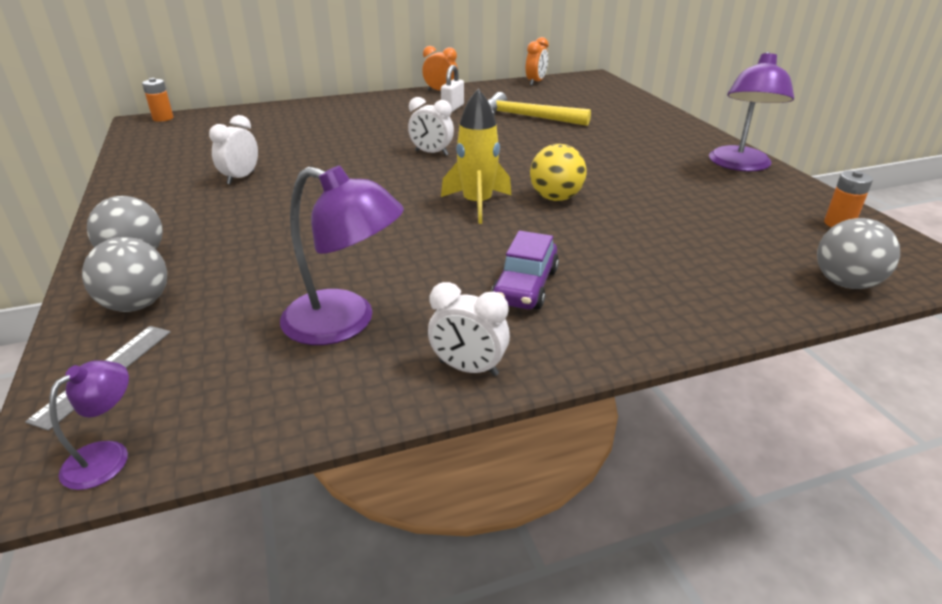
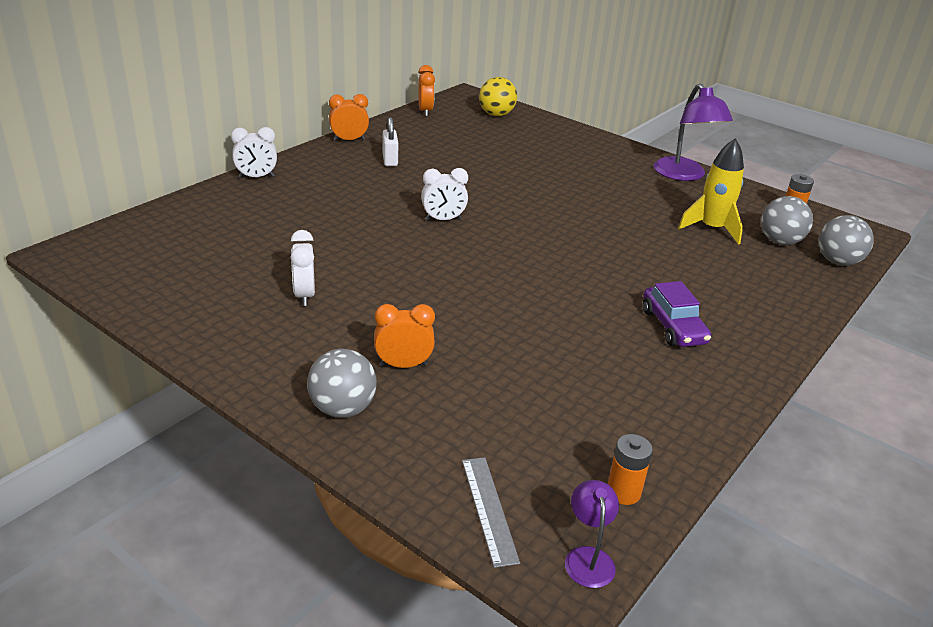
camera: 35 degrees left, 0 degrees up
grey ball [82,237,167,312] -> grey ball moved to [761,196,813,245]
orange battery [142,78,173,122] -> orange battery moved to [608,434,653,505]
purple lamp [280,165,404,345] -> none
white clock [428,282,510,376] -> white clock moved to [231,127,277,178]
yellow rocket [441,89,511,224] -> yellow rocket moved to [678,138,744,245]
yellow hammer [488,92,591,126] -> none
yellow ball [530,144,586,201] -> yellow ball moved to [479,77,517,116]
none -> orange clock [374,304,435,368]

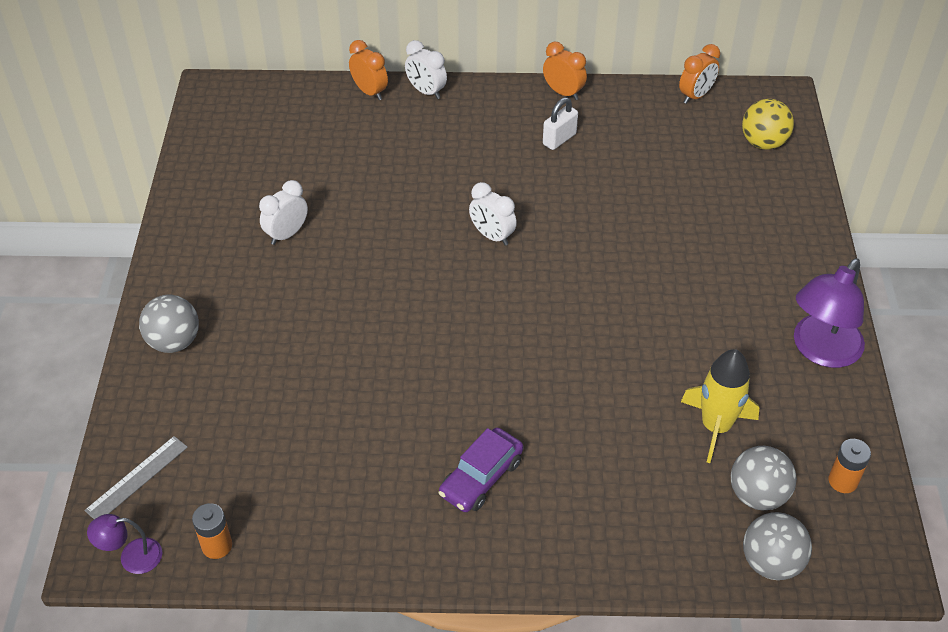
camera: 55 degrees right, 15 degrees up
orange clock [374,304,435,368] -> orange clock moved to [349,40,388,100]
purple lamp [565,480,619,588] -> purple lamp turned 150 degrees counterclockwise [87,514,162,574]

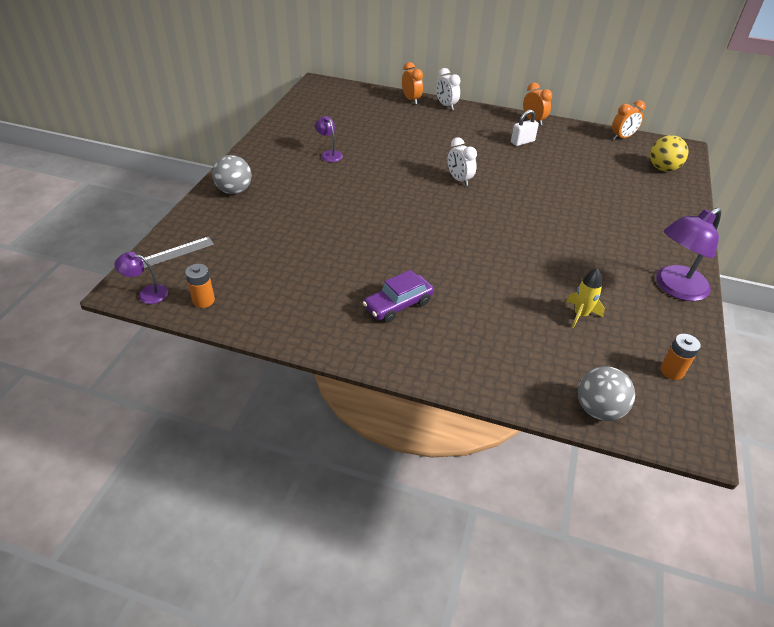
camera: 15 degrees right, 5 degrees down
white clock [259,180,308,245] -> purple lamp [315,116,343,162]
yellow rocket [681,349,760,463] -> yellow rocket [566,268,605,328], size x0.66
grey ball [731,446,797,510] -> none

